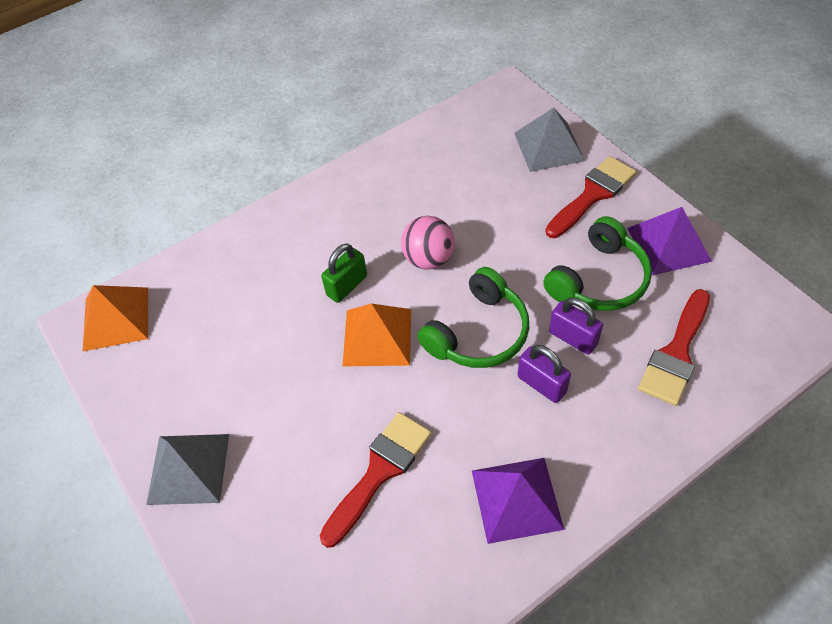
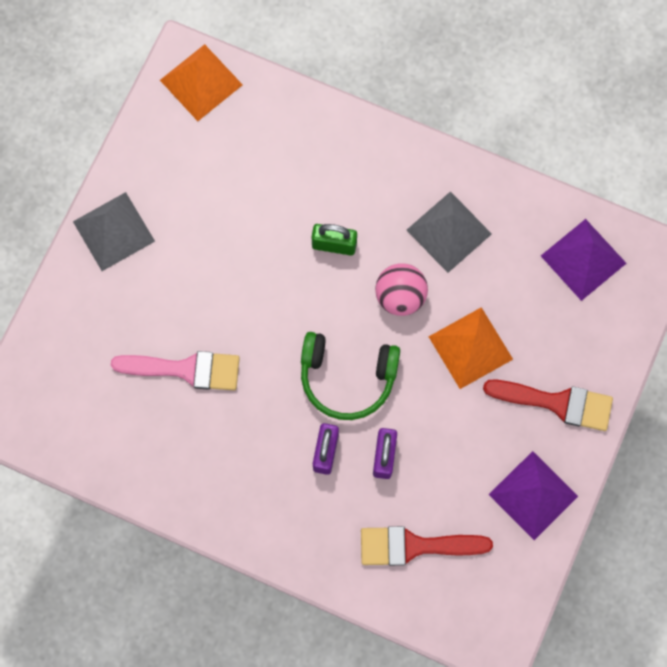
camera: 55 degrees right, 20 degrees up
red brush [320,412,431,548] -> pink brush [111,351,240,390]
orange pyramid [343,303,411,366] -> orange pyramid moved to [429,307,513,389]
purple pyramid [472,458,564,544] -> purple pyramid moved to [541,219,627,301]
grey pyramid [514,108,585,172] -> grey pyramid moved to [407,191,492,273]
green headphones [543,216,652,311] -> none

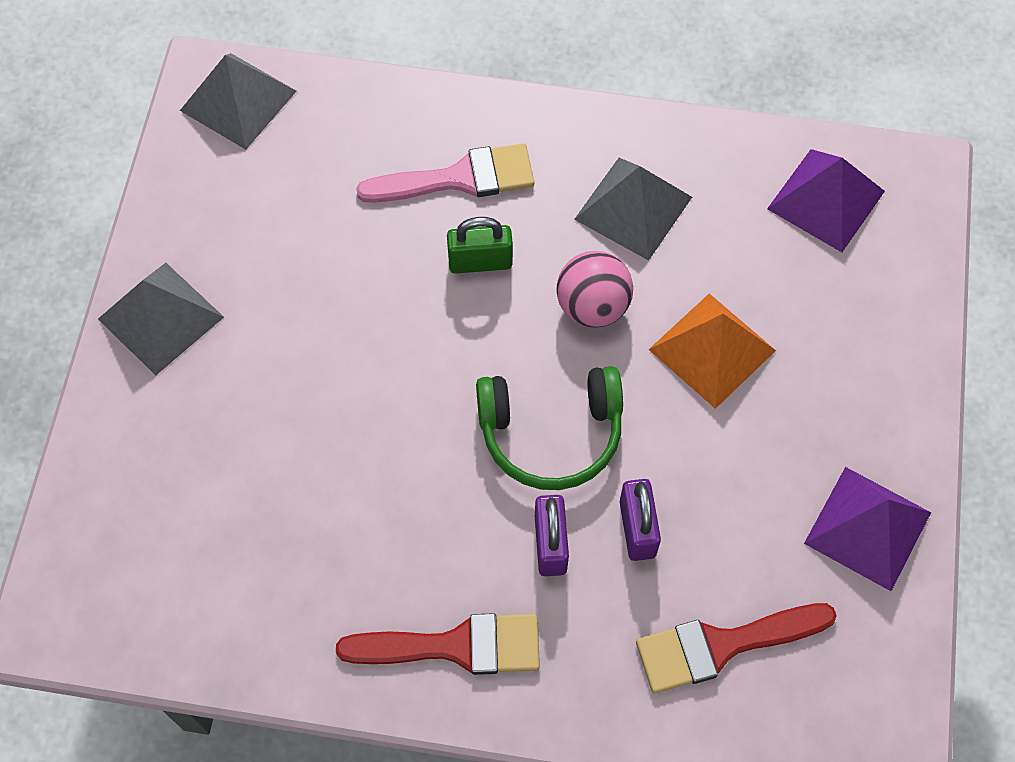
camera: 15 degrees left, 10 degrees down
pink brush [111,351,240,390] -> pink brush moved to [356,143,534,203]
orange pyramid [160,44,243,121] -> grey pyramid [180,53,297,149]
red brush [483,380,613,431] -> red brush moved to [336,613,540,675]

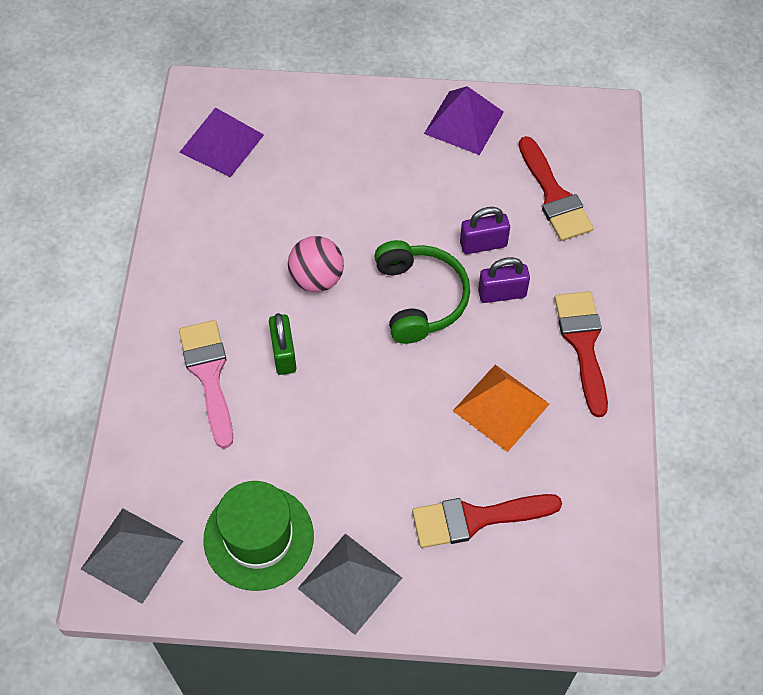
camera: 95 degrees left, 5 degrees down
grey pyramid [574,158,692,261] -> none
orange pyramid [648,294,776,409] -> orange pyramid moved to [453,364,549,452]
none -> green hat [203,481,314,591]
none -> red brush [412,494,562,548]

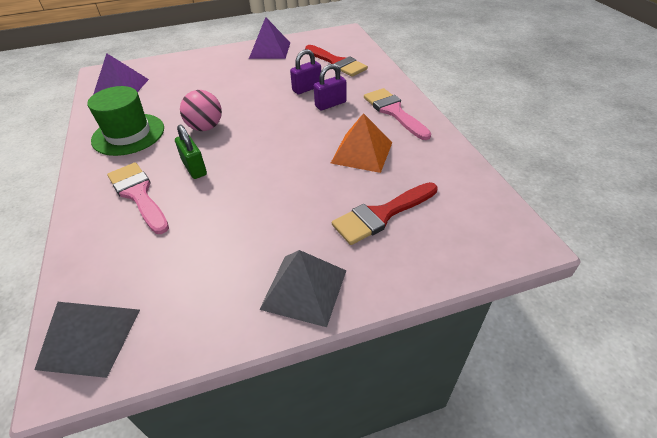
camera: 20 degrees left, 15 degrees down
green hat [203,481,314,591] -> green hat moved to [87,86,164,156]
green headphones [375,240,470,344] -> none
red brush [554,291,608,417] -> pink brush [364,88,431,140]

